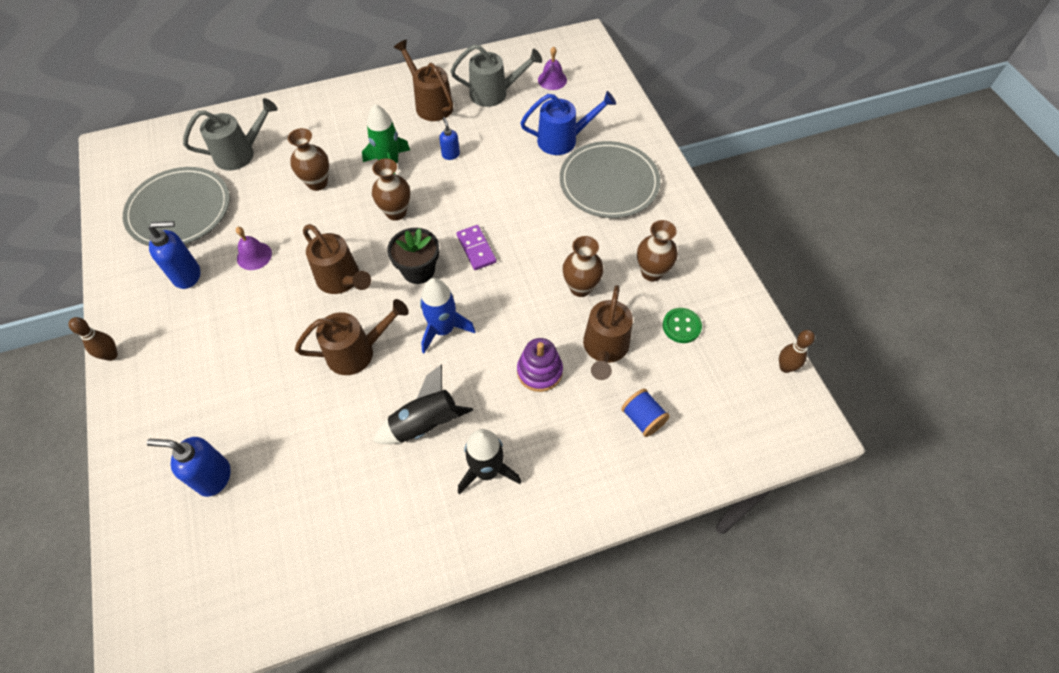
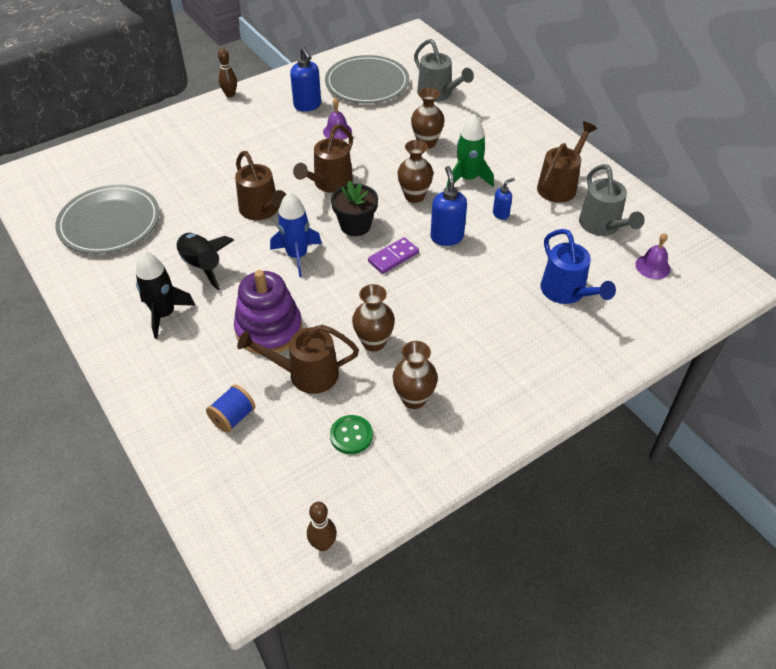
camera: 75 degrees right, 10 degrees down
blue soap dispenser [147,437,231,497] -> blue soap dispenser moved to [431,166,467,246]
purple stacking toy [517,338,563,392] -> purple stacking toy [234,270,303,355], size x1.51
grey plate [560,141,661,218] -> grey plate moved to [55,185,160,254]

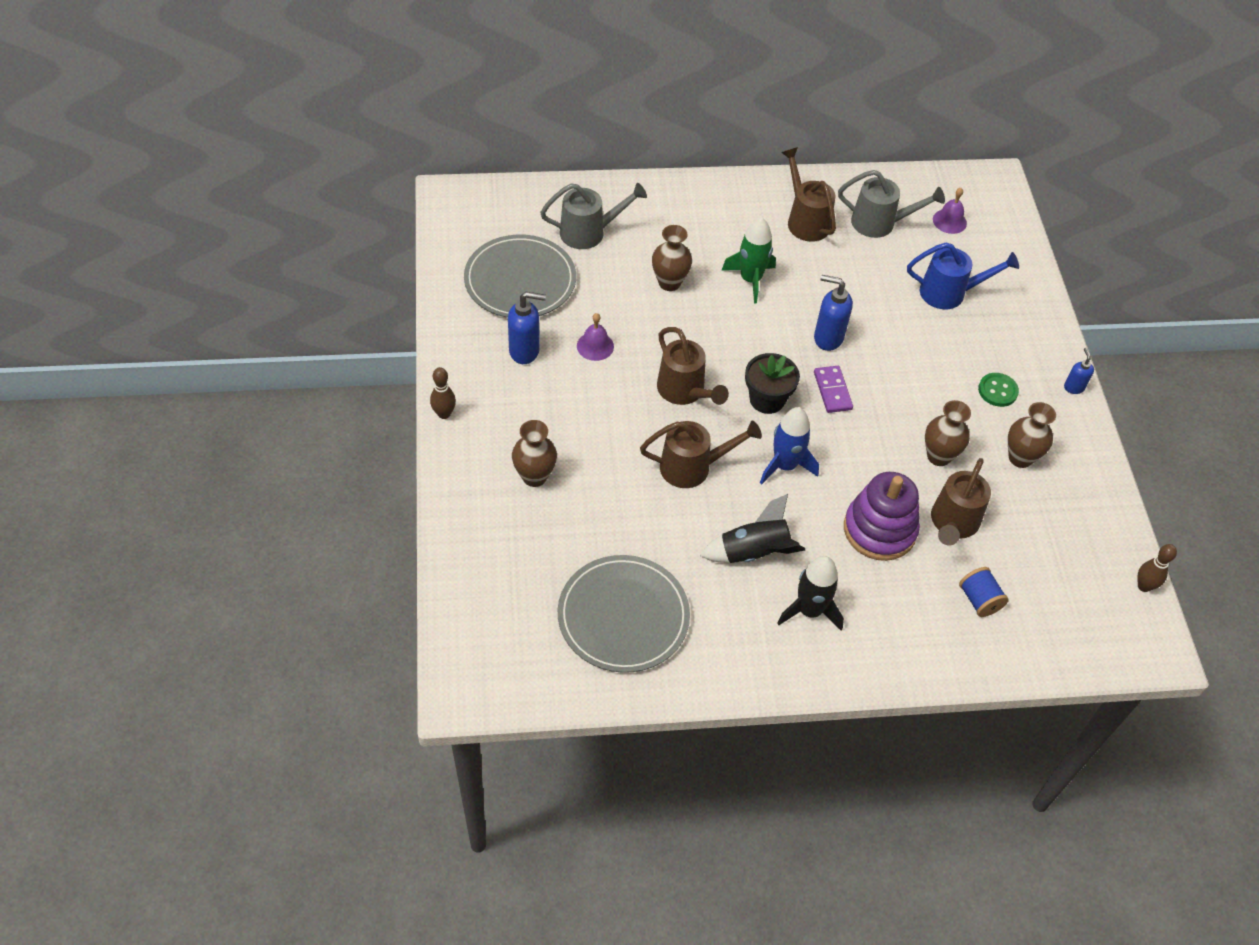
camera: 65 degrees left, 5 degrees up
green button [330,415,373,454] -> green button moved to [978,373,1019,407]
brown vase [397,140,433,203] -> brown vase moved to [512,420,557,487]
blue soap dispenser [493,178,515,220] -> blue soap dispenser moved to [1064,348,1094,394]

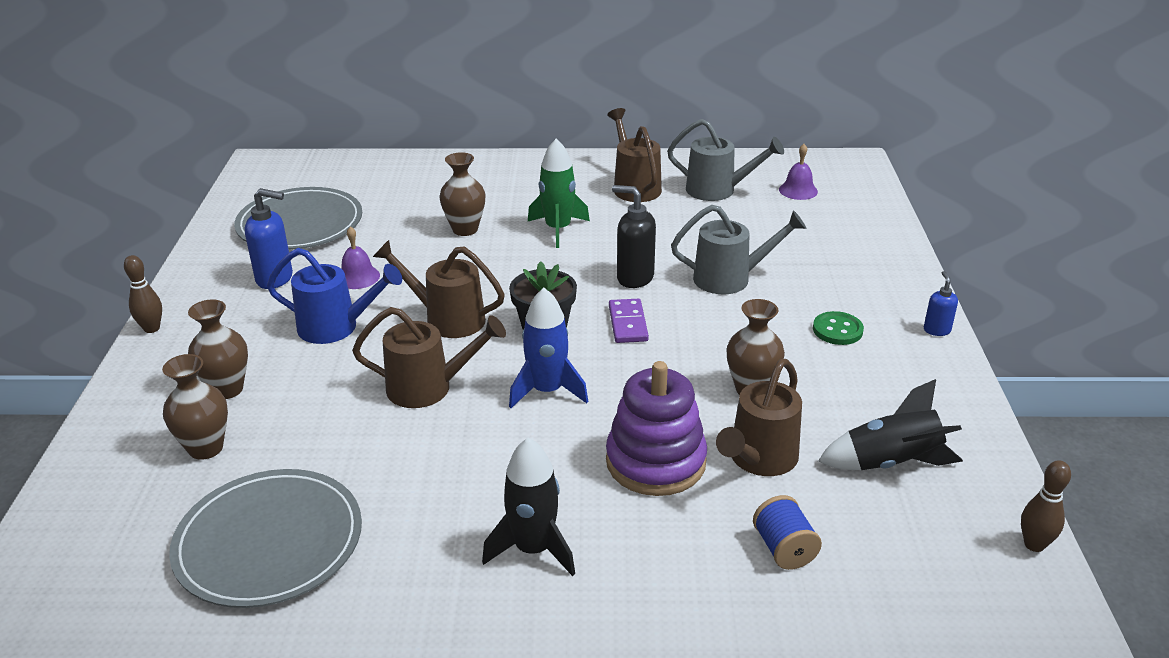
camera: 10 degrees right, 20 degrees down
grey watering can [540,183,647,249] -> grey watering can moved to [671,205,806,294]
brown watering can [657,327,729,405] -> brown watering can turned 135 degrees clockwise [373,240,505,338]
black rocket [700,494,805,563] -> black rocket moved to [818,379,963,470]
blue soap dispenser [814,275,853,351] -> black soap dispenser [612,185,656,288]
blue watering can [907,242,1019,309] -> blue watering can moved to [267,248,402,344]
brown vase [1008,402,1056,468] -> brown vase moved to [162,354,228,460]

